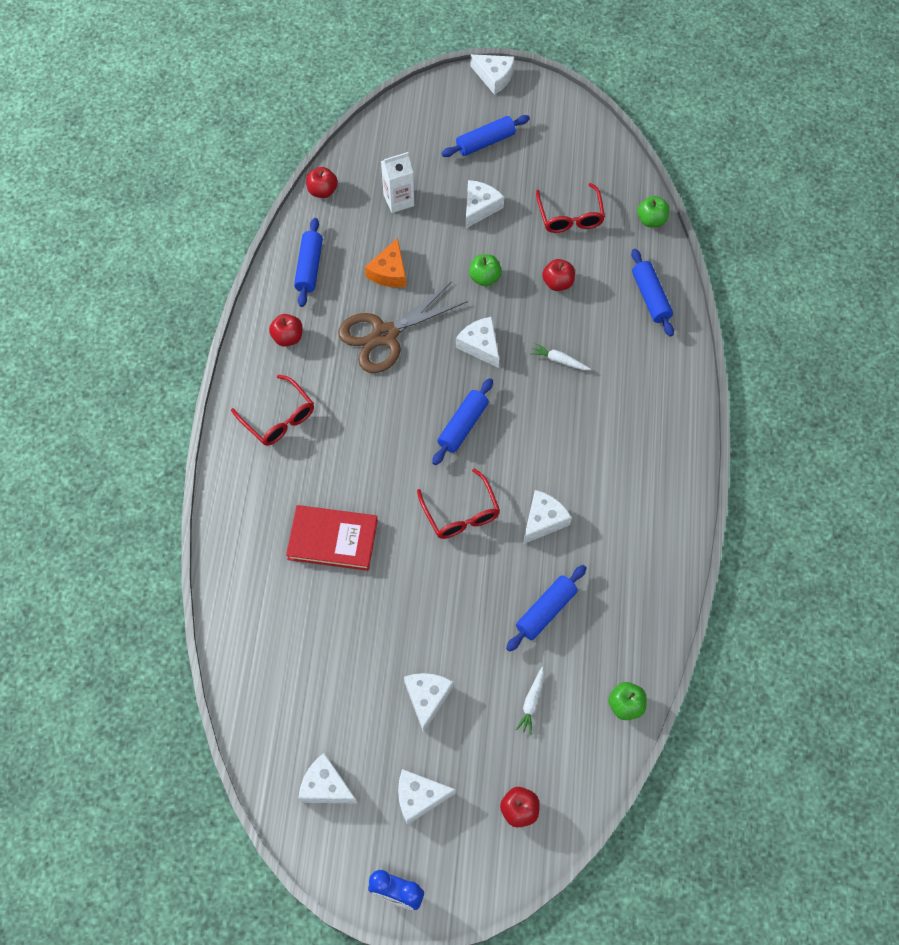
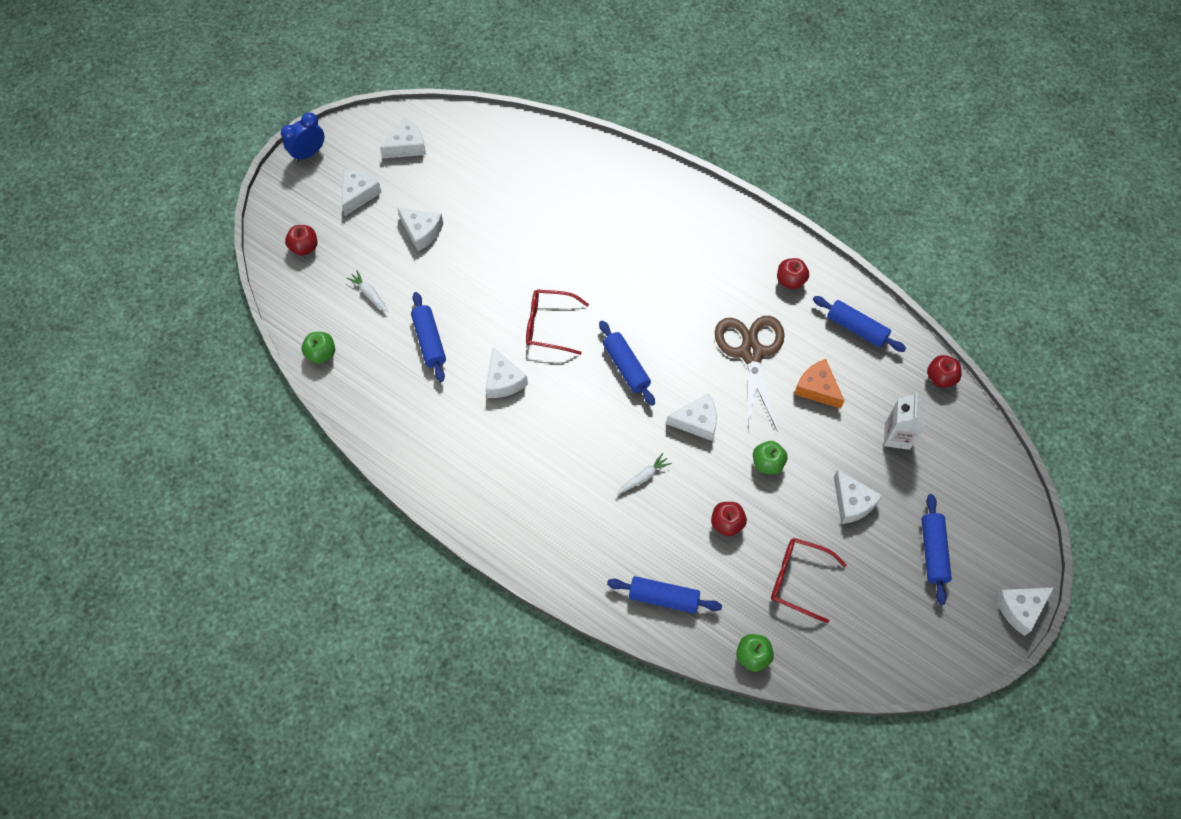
camera: 120 degrees right, 0 degrees up
red glasses [231,375,314,446] -> none
red book [286,505,378,571] -> none

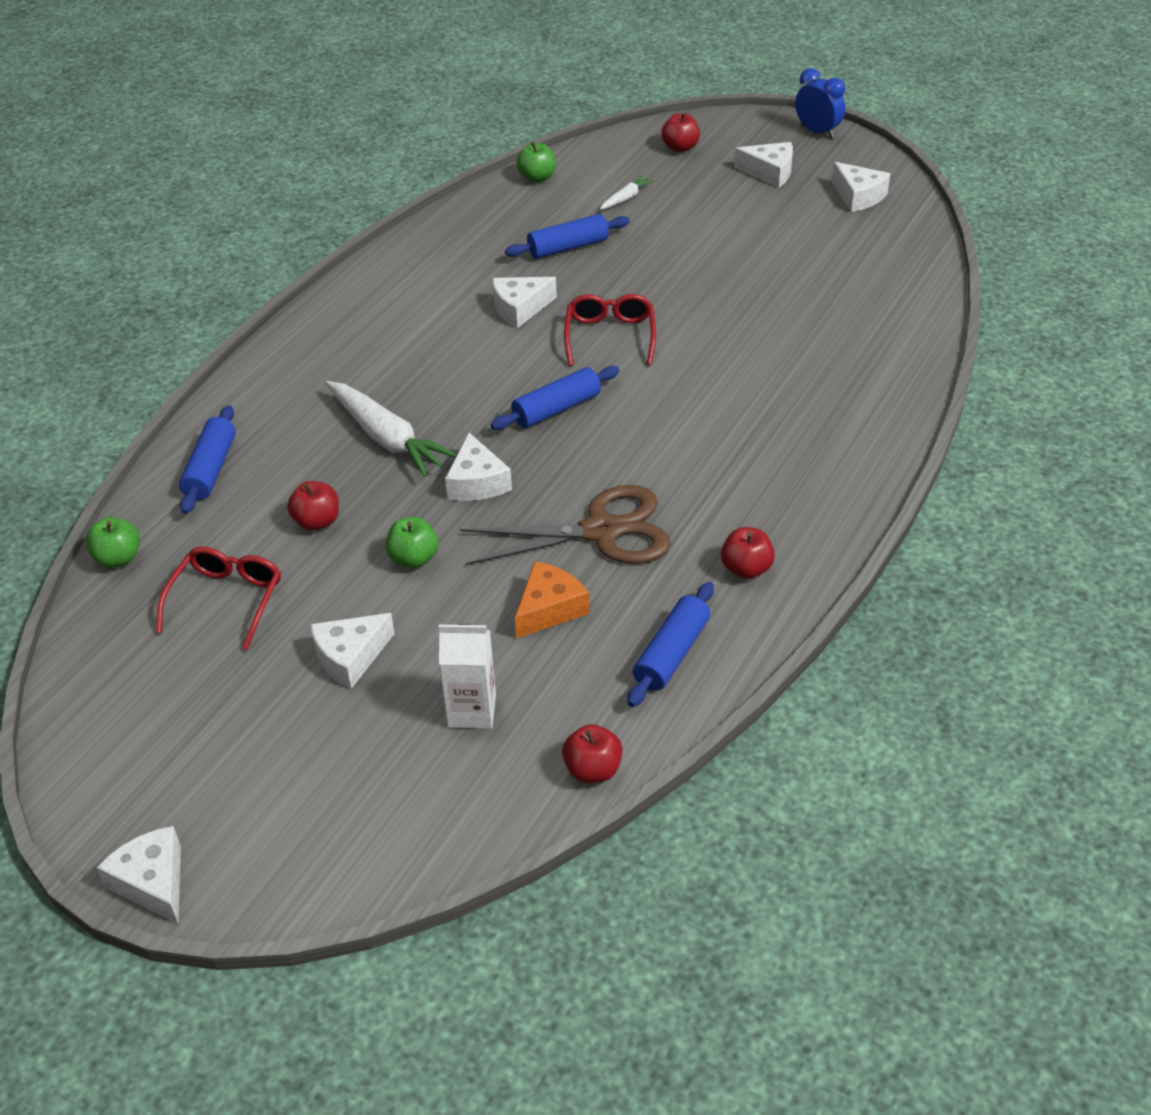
camera: 85 degrees right, 20 degrees down
white cheese [397,208,443,251] -> none
white carrot [617,453,672,495] -> white carrot [326,381,457,477], size x2.06
blue rolling pin [921,494,952,605] -> none

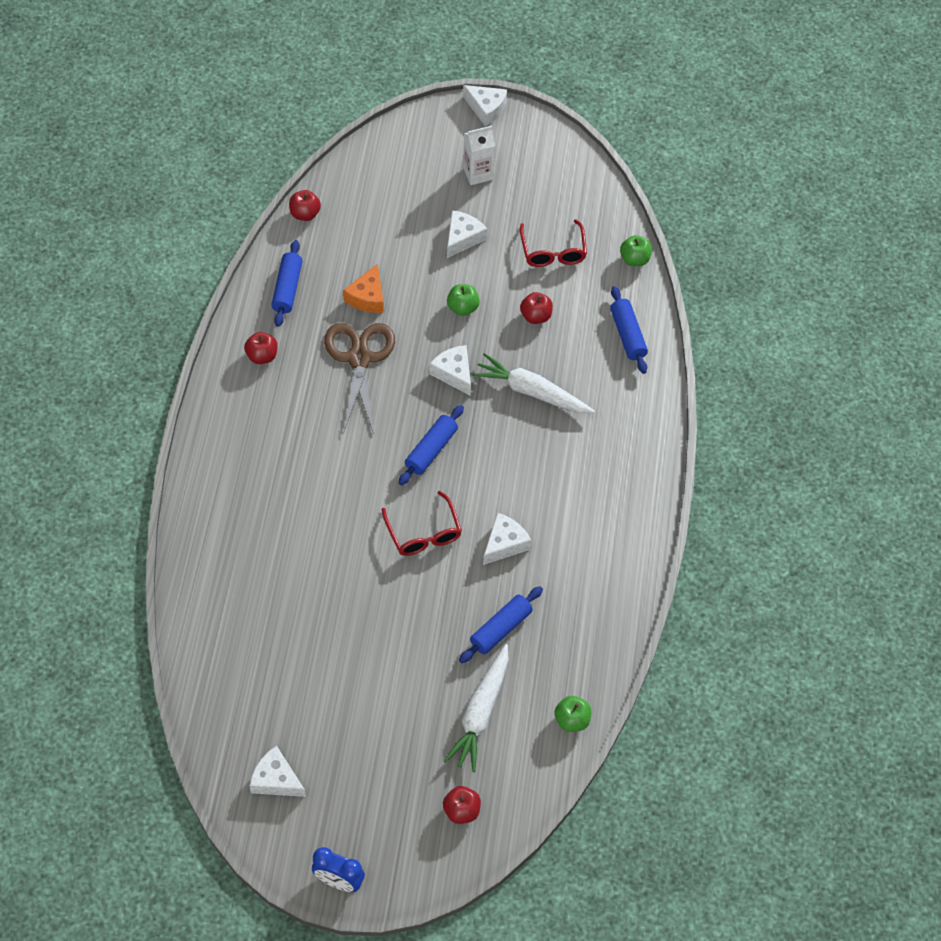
camera: 155 degrees right, 15 degrees up
white carton [439,624,496,729] -> white carton moved to [463,126,495,185]
brown scissors [460,485,671,565] -> brown scissors turned 120 degrees clockwise [324,323,395,434]
white carrot [600,175,654,210] -> white carrot [444,644,509,772], size x2.06
white cheese [734,142,793,188] -> none

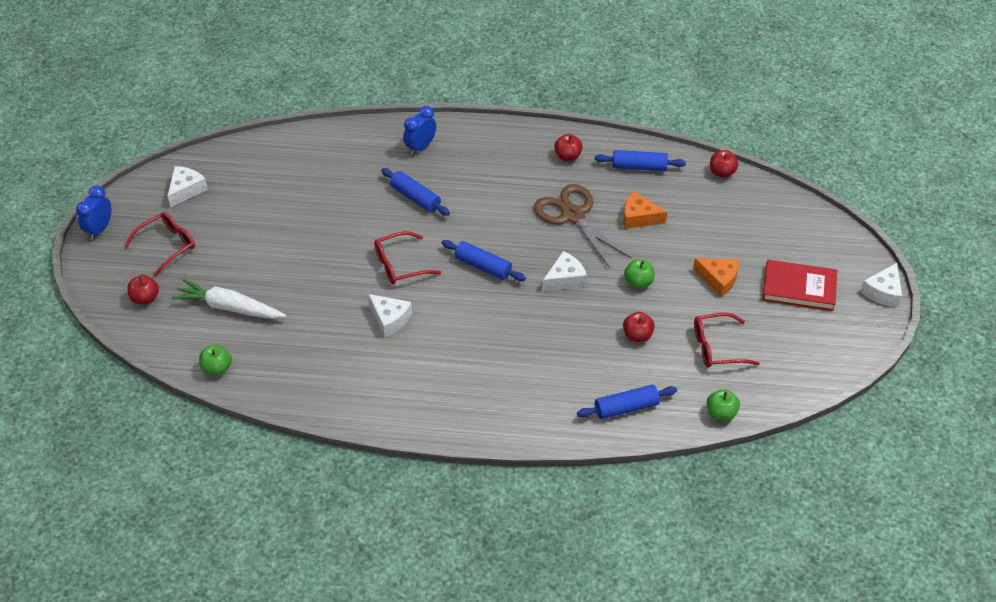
camera: 90 degrees right, 10 degrees down
brown scissors [324,323,395,434] -> brown scissors turned 120 degrees counterclockwise [534,184,631,268]
white cheese [447,210,487,258] -> orange cheese [693,258,739,297]
blue rolling pin [459,586,543,663] -> blue rolling pin moved to [381,168,450,216]
white carton [463,126,495,185] -> red book [763,260,837,311]
white carrot [472,353,595,413] -> none
none -> red glasses [124,212,195,276]
none -> blue clock [403,106,436,155]

